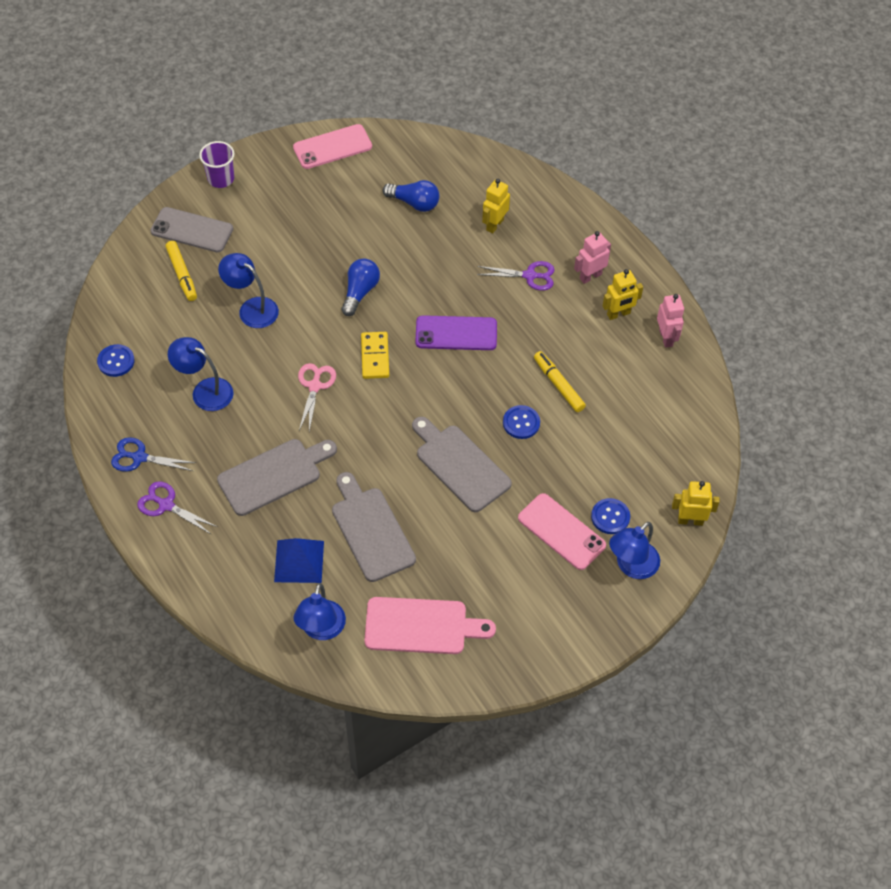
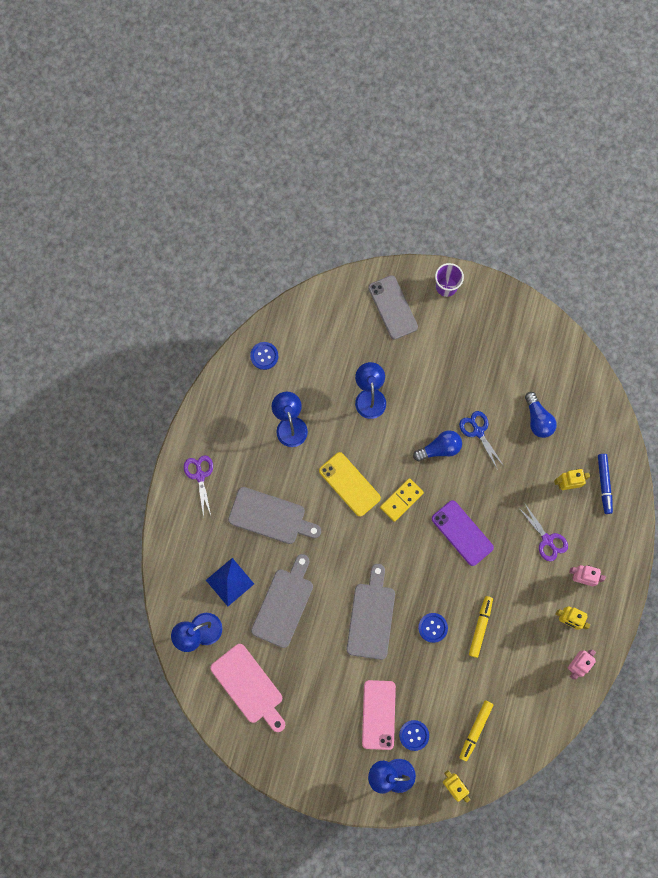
camera: 50 degrees right, 20 degrees up
blue scissors [111,437,196,472] -> blue scissors moved to [459,411,504,470]
yellow marker [166,241,197,301] -> yellow marker moved to [459,700,493,761]
pink phone [293,124,372,169] -> none
pink scissors [298,363,336,431] -> yellow phone [319,452,381,517]
none -> blue marker [598,454,613,514]

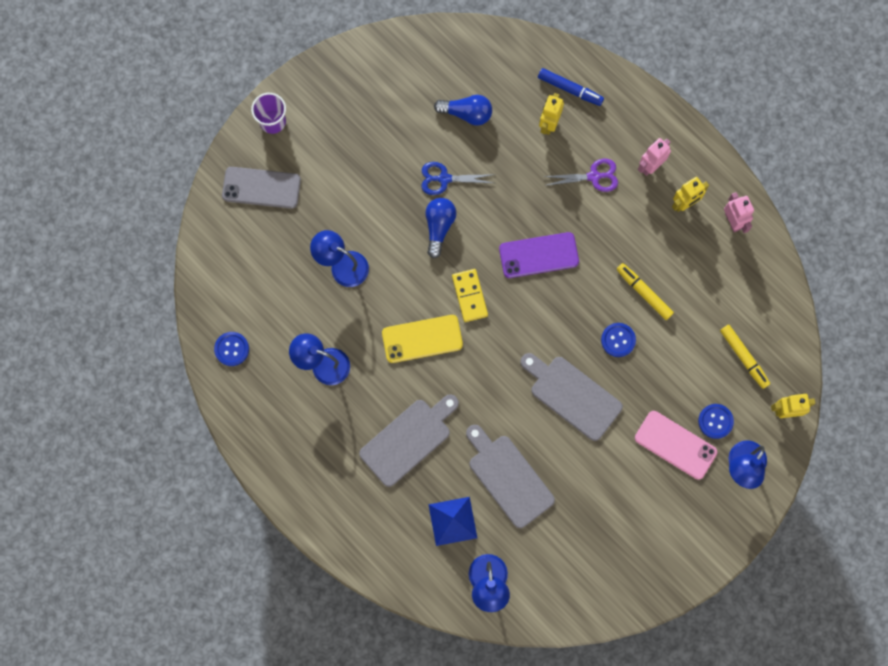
camera: 60 degrees left, 0 degrees up
purple scissors [184,455,213,518] -> none
pink cutting board [210,644,285,732] -> none

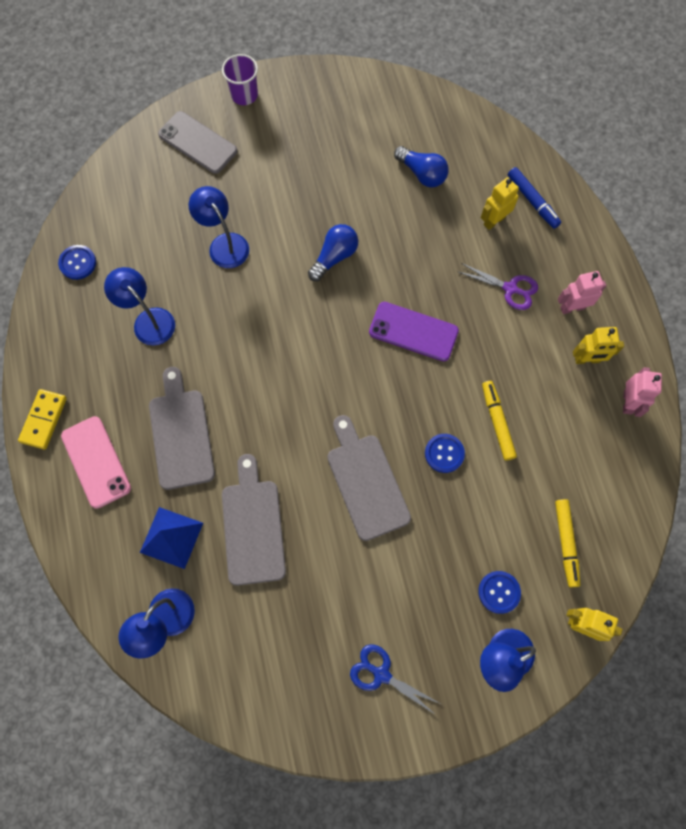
camera: 30 degrees right, 5 degrees down
grey cutting board [359,394,459,487] -> grey cutting board turned 90 degrees counterclockwise [149,367,215,490]
yellow phone [382,315,463,363] -> none
blue scissors [421,162,495,195] -> blue scissors moved to [350,644,439,715]
yellow domino [452,269,488,322] -> yellow domino moved to [18,389,67,450]
pink phone [635,411,717,480] -> pink phone moved to [61,416,131,509]

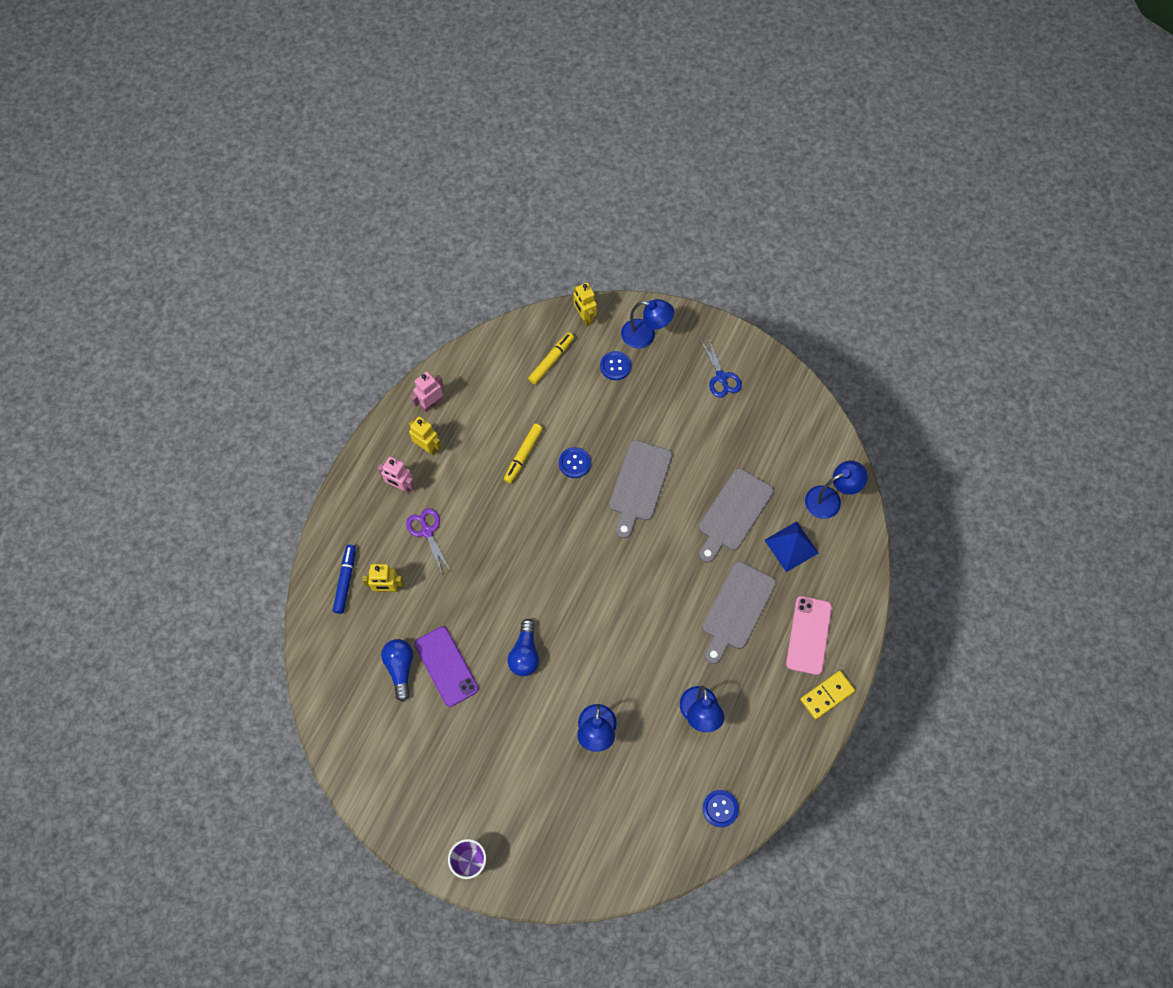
camera: 140 degrees left, 5 degrees down
grey phone [158,111,237,174] -> none
blue light bulb [308,224,358,281] -> blue light bulb turned 75 degrees counterclockwise [507,619,539,676]
purple phone [369,302,459,361] -> purple phone moved to [414,626,479,707]

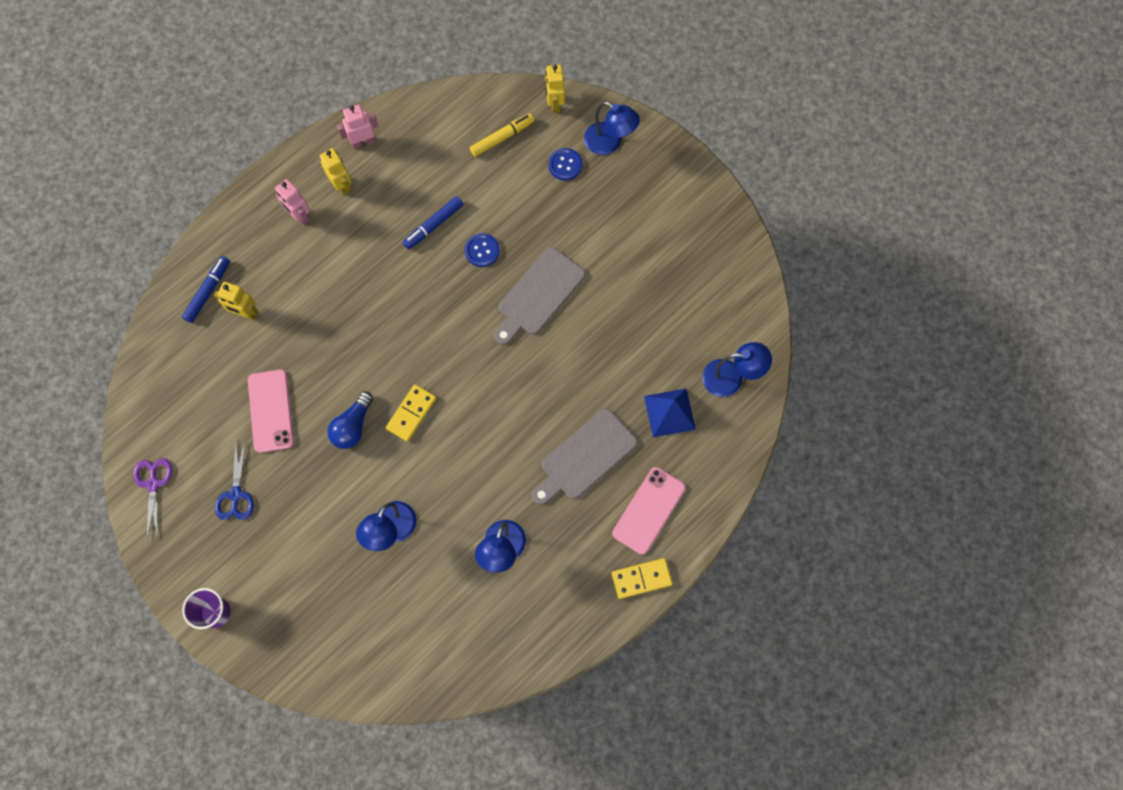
camera: 20 degrees right, 5 degrees up
blue light bulb [381,639,413,702] -> none
purple scissors [406,508,451,576] -> purple scissors moved to [133,458,173,539]
purple phone [414,626,479,707] -> pink phone [248,369,294,453]
yellow marker [504,424,543,483] -> blue marker [403,196,463,249]
grey cutting board [699,468,774,563] -> none
blue scissors [700,337,742,398] -> blue scissors moved to [215,439,254,520]
blue button [703,790,739,827] -> none
none -> yellow domino [386,384,437,442]

